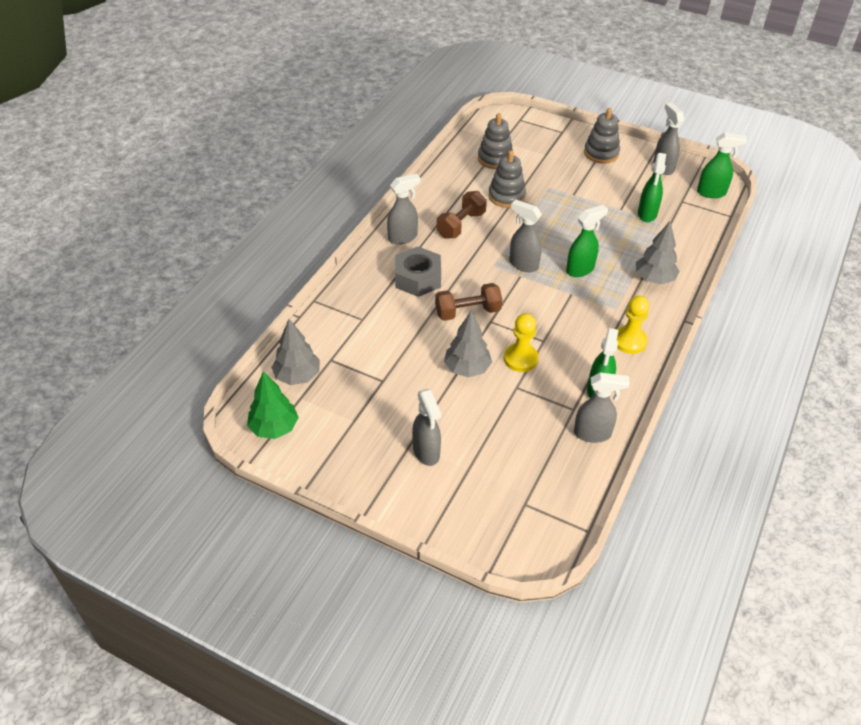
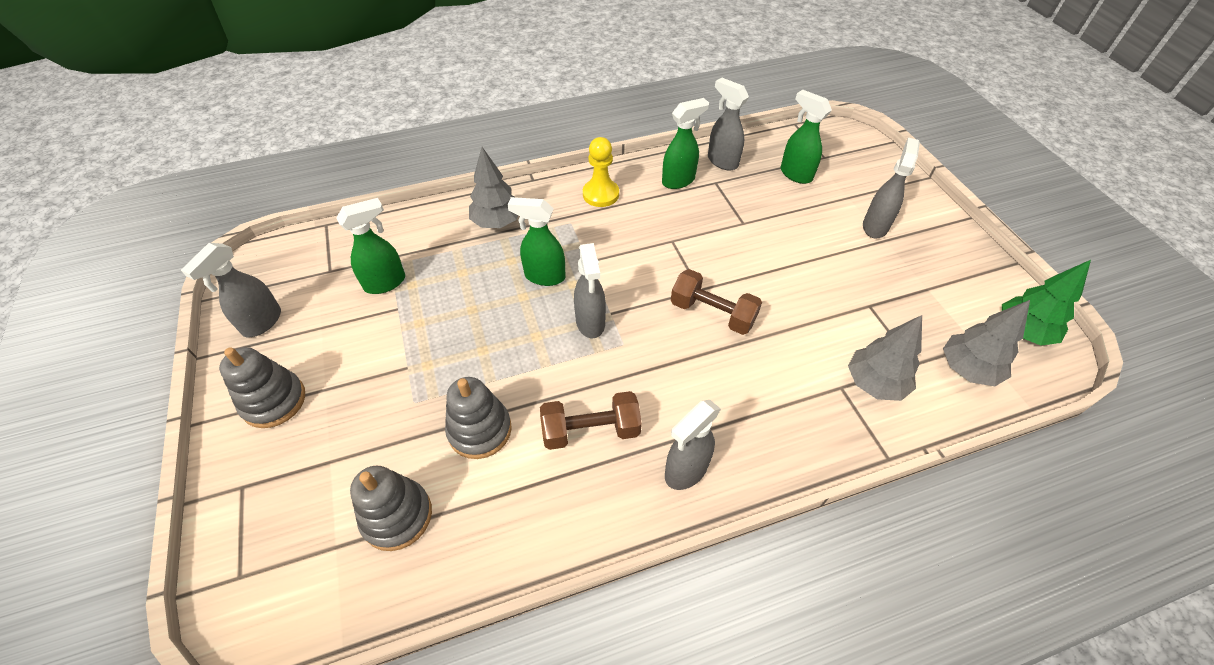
camera: 135 degrees left, 5 degrees up
grey spray bottle [387,174,421,245] -> grey spray bottle turned 60 degrees counterclockwise [665,400,721,490]
grey nut [395,247,441,297] -> none
grey tree [444,311,492,377] -> grey tree moved to [848,315,922,401]
yellow pawn [504,313,539,372] -> none
green spray bottle [697,132,747,198] -> green spray bottle moved to [781,90,832,184]

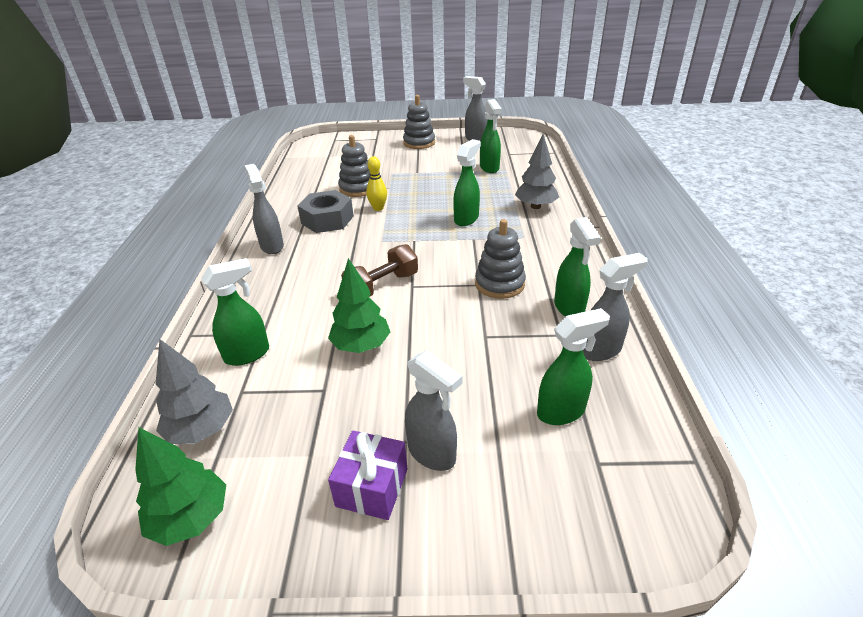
camera: 110 degrees right, 15 degrees down
grey stacking toy [350,466,432,551] -> grey stacking toy moved to [475,219,526,299]
brown dumbbell [540,391,642,450] -> grey nut [297,190,354,233]
grey spray bottle [574,243,606,338] -> none
yellow pawn [583,137,619,207] -> none
grey tree [848,315,922,401] -> green spray bottle [201,258,269,366]
none -> green tree [328,258,390,353]
none -> purple gift [328,431,407,520]
none -> yellow bowling pin [366,156,387,211]

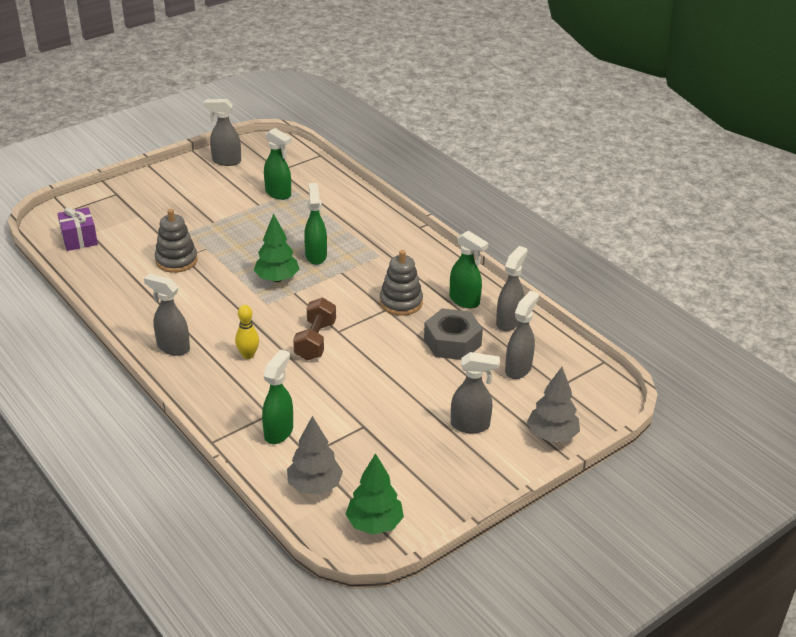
camera: 40 degrees left, 0 degrees up
grey nut [297,190,354,233] -> grey nut moved to [424,308,483,360]
green tree [328,258,390,353] -> green tree moved to [254,213,299,282]
purple gift [328,431,407,520] -> purple gift moved to [57,207,98,251]
yellow bowling pin [366,156,387,211] -> yellow bowling pin moved to [235,305,259,359]
grey stacking toy [403,95,435,149] -> none
grey tree [515,134,559,209] -> grey tree moved to [527,367,580,442]
green spray bottle [537,308,610,425] -> grey spray bottle [505,291,539,379]

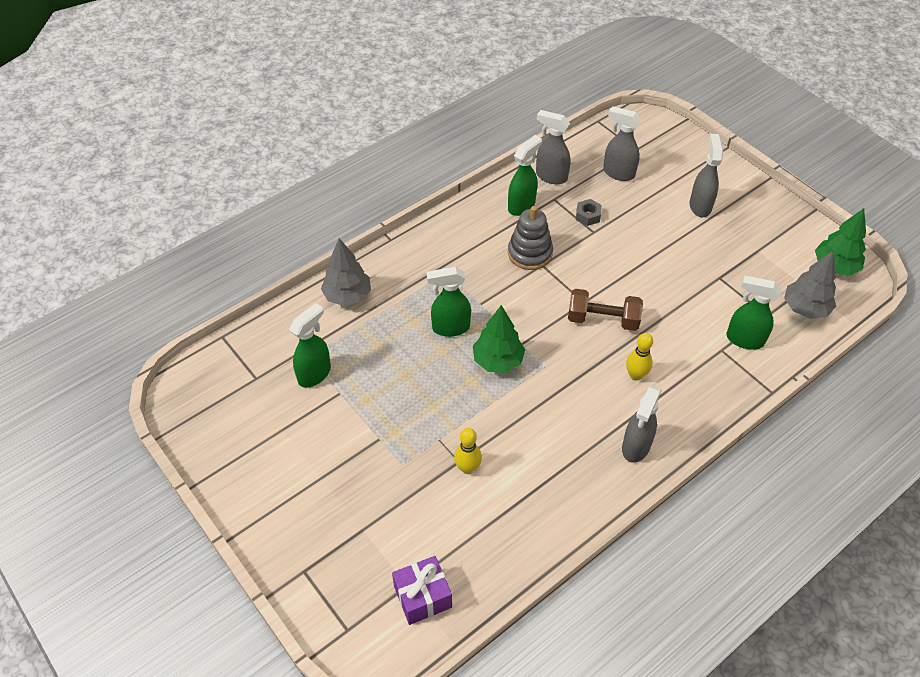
camera: 90 degrees left, 15 degrees up
grey stacking toy [155,209,198,273] -> yellow bowling pin [454,428,482,474]
grey spray bottle [204,99,241,166] -> none
grey nut [424,308,483,360] -> grey nut [576,199,602,226], size x0.50
grey tree [527,367,580,442] -> grey tree moved to [321,238,371,306]

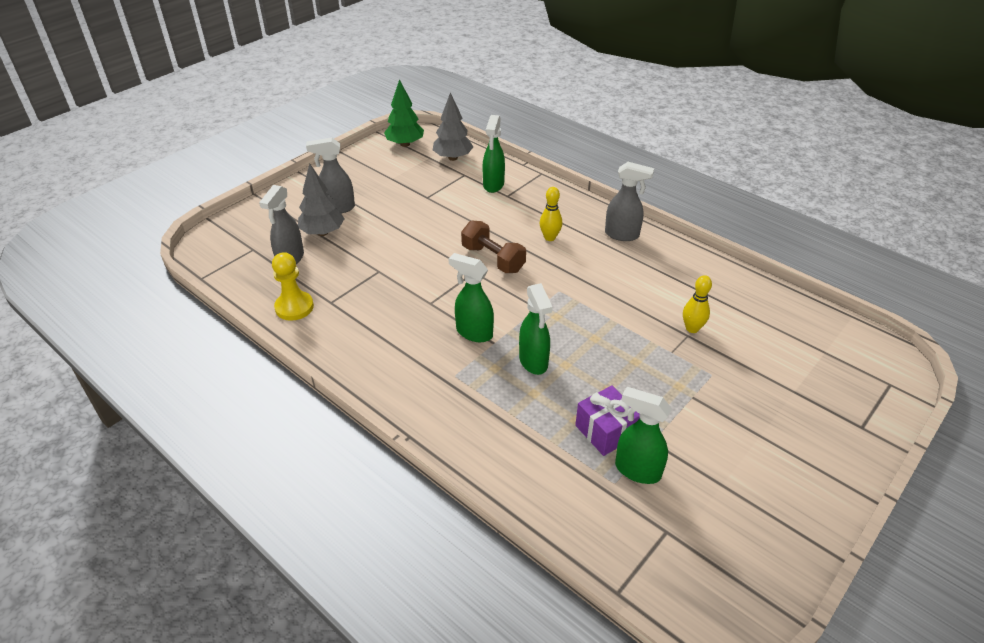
camera: 100 degrees left, 10 degrees down
grey tree [321,238,371,306] -> grey tree moved to [298,163,345,236]
purple gift [392,556,452,625] -> purple gift moved to [575,385,640,456]
green tree [473,305,525,373] -> none
green spray bottle [508,135,542,216] -> green spray bottle moved to [448,253,494,342]
grey stacking toy [508,206,553,270] -> none
grey spray bottle [536,110,570,184] -> yellow pawn [272,252,314,321]
brown dumbbell [568,289,643,331] -> brown dumbbell turned 45 degrees counterclockwise [461,221,526,273]
grey nut [576,199,602,226] -> none

